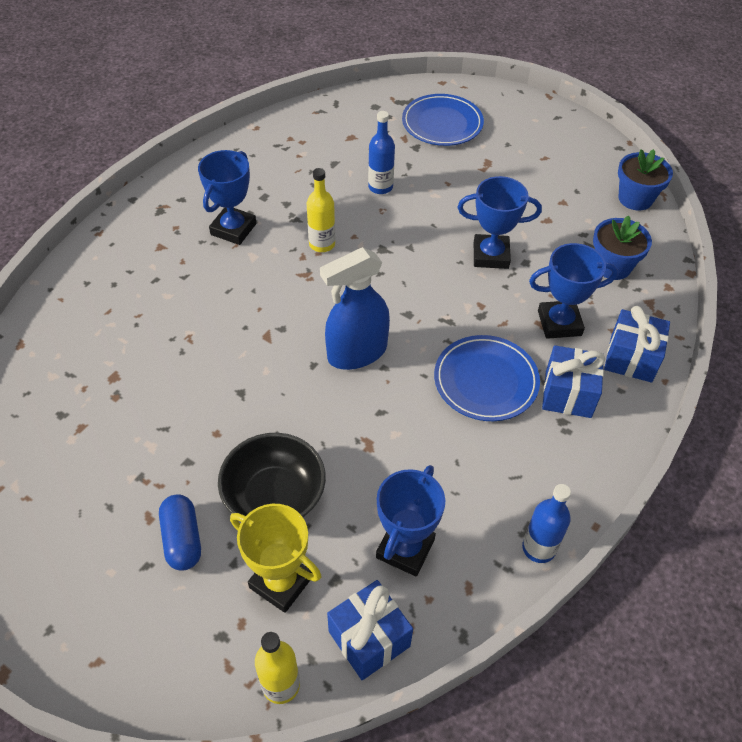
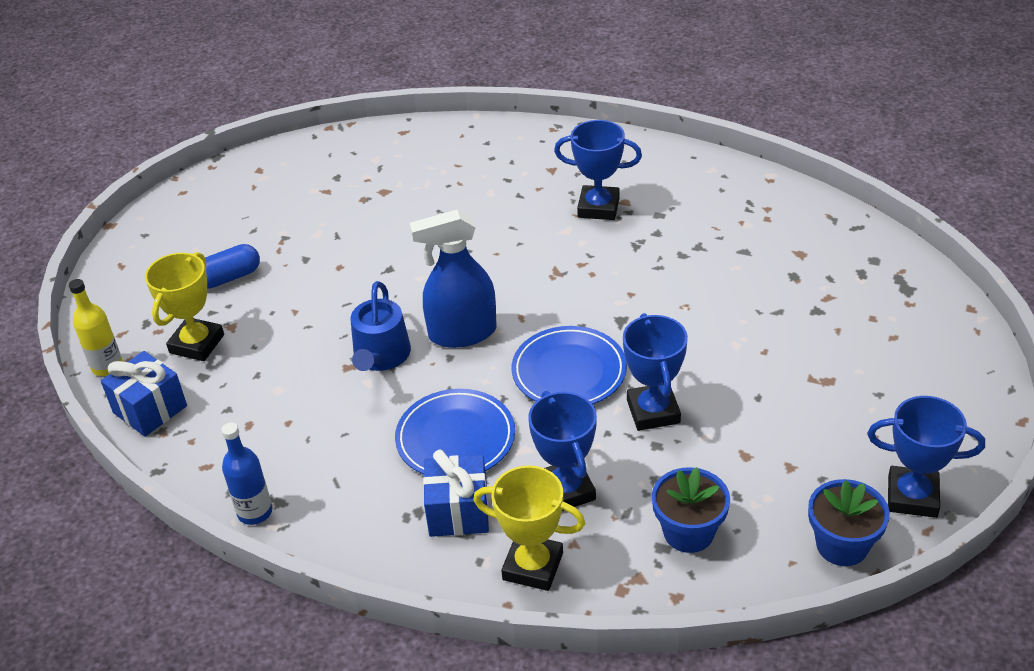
camera: 80 degrees right, 10 degrees down
black bowl [218,433,326,517] -> none
yellow bottle [307,168,335,252] -> none
blue spray bottle [320,247,390,370] -> blue spray bottle turned 60 degrees counterclockwise [409,210,497,348]
blue bottle [368,111,395,194] -> none
blue trophy [376,465,445,577] -> blue trophy moved to [868,396,985,518]
blue plate [402,94,484,146] -> blue plate moved to [512,326,627,404]
blue gift [604,306,670,382] -> yellow trophy [473,466,585,591]
none -> blue watering can [350,281,411,371]

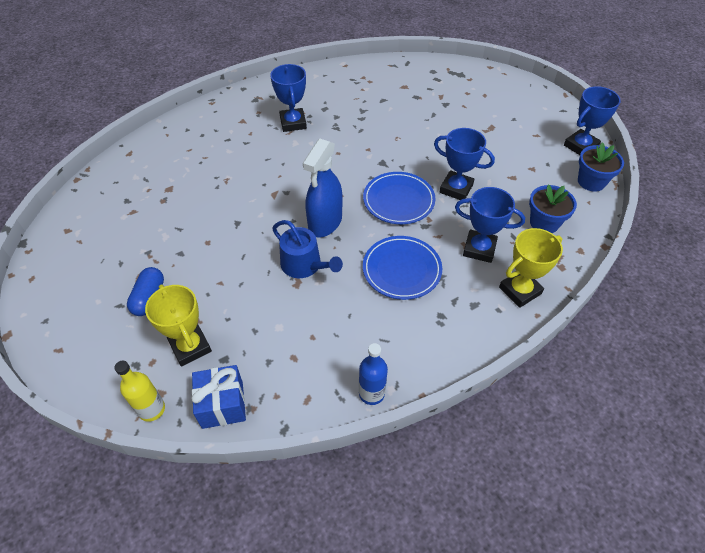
camera: 55 degrees left, 10 degrees up
blue gift [423,449,489,537] -> none
blue trophy [554,120,642,220] -> blue trophy turned 60 degrees counterclockwise [270,64,307,132]

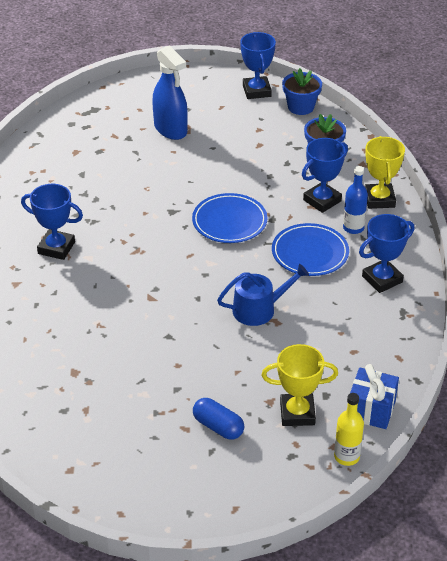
camera: 60 degrees left, 10 degrees down
blue spray bottle [303,139,343,238] -> blue spray bottle moved to [152,45,188,140]
blue bottle [359,343,388,405] -> blue bottle moved to [343,166,368,234]
blue trophy [434,128,495,200] -> blue trophy moved to [359,214,415,293]

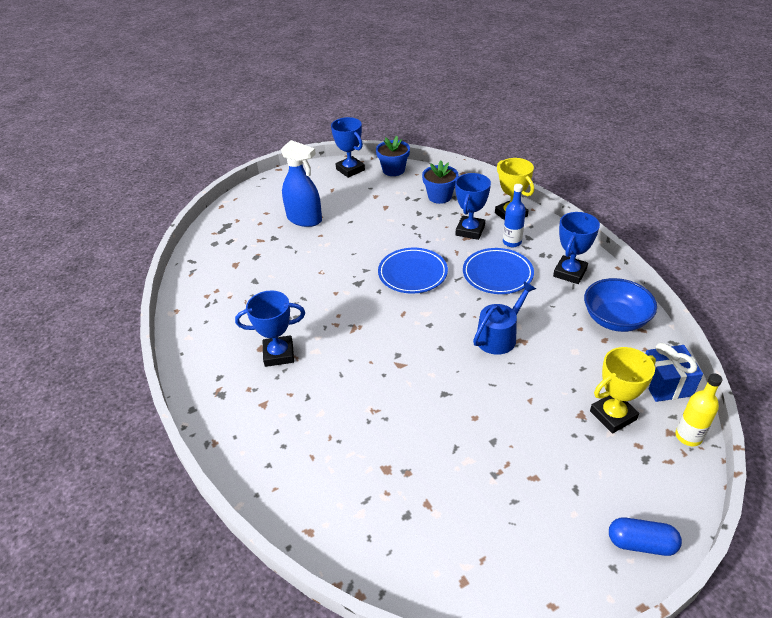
camera: 25 degrees left, 0 degrees up
blue capsule [193,398,244,440] -> blue capsule moved to [609,518,682,556]
none -> blue bowl [584,278,657,332]

